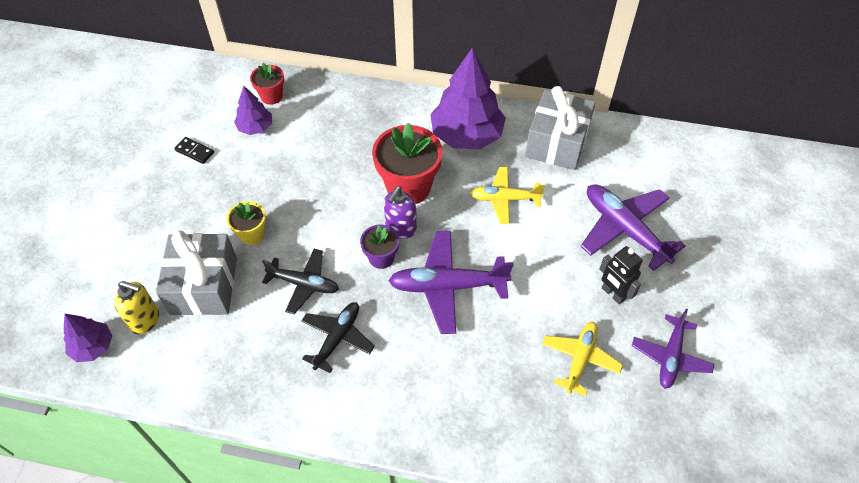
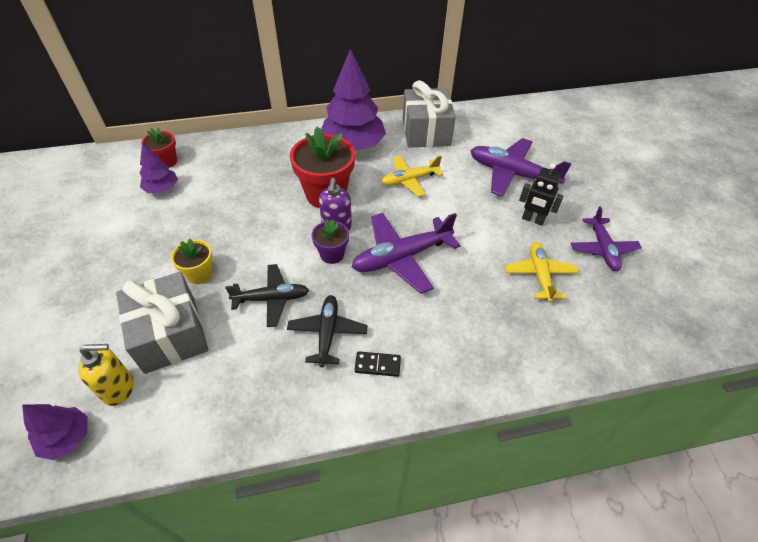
camera: 25 degrees left, 5 degrees down
black domino [174,137,214,164] -> black domino moved to [354,351,401,377]

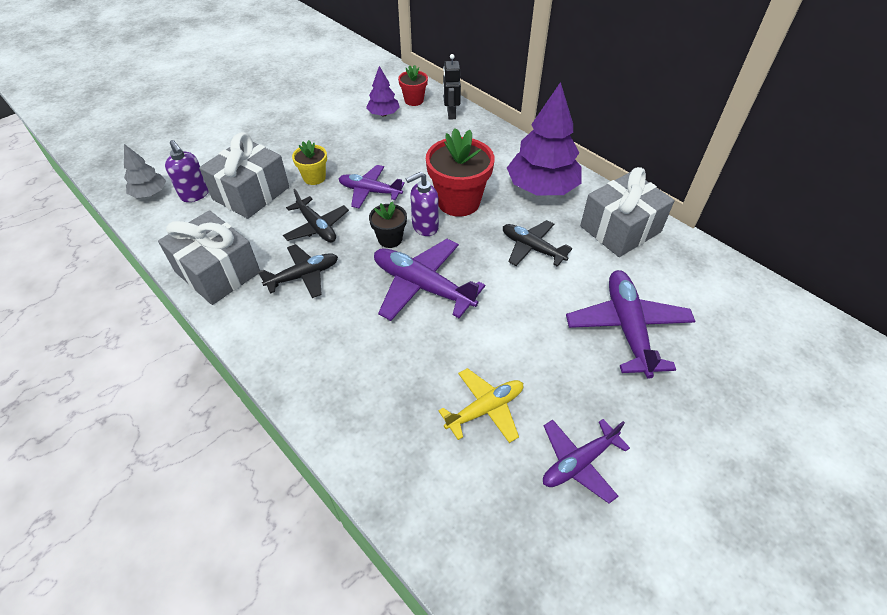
camera: 60 degrees right, 0 degrees up
purple tree [22,404,87,460] -> grey tree [124,144,166,198]
yellow soap dispenser [78,344,134,406] -> purple soap dispenser [165,140,209,202]
purple flower pot [312,219,349,264] -> black flower pot [369,201,407,248]
black domino [354,351,401,377] -> none
yellow plane [382,156,443,197] -> black plane [503,220,572,267]
black robot [519,164,564,226] -> black robot moved to [443,54,461,120]
none -> grey gift [158,210,260,305]
none -> purple plane [339,165,405,208]

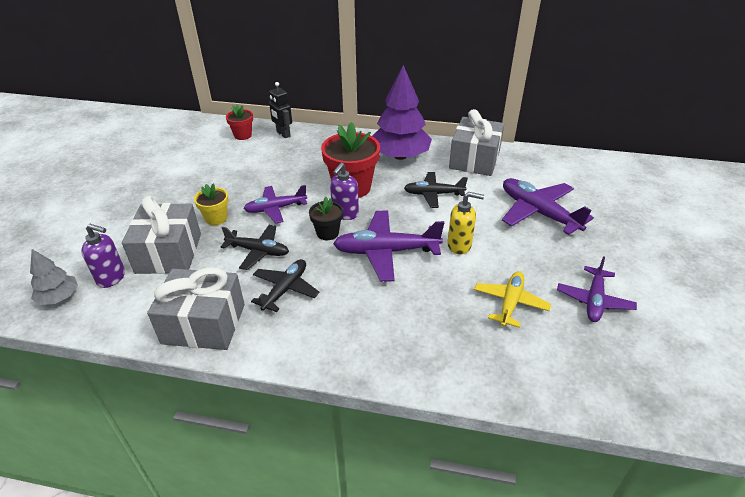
camera: 35 degrees left, 10 degrees down
purple tree [366,66,400,116] -> none
none -> yellow soap dispenser [447,192,484,254]

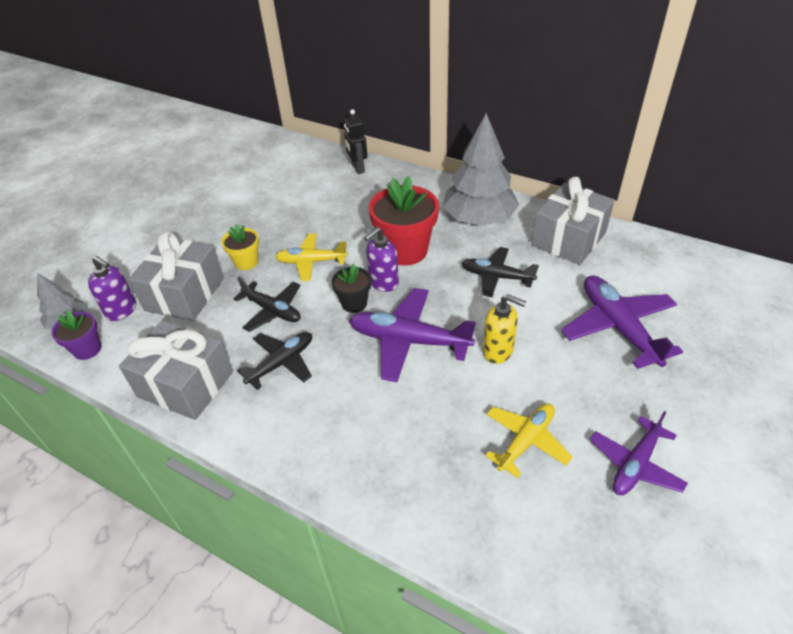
camera: 20 degrees right, 5 degrees up
red flower pot [226,105,253,140] -> none
purple plane [244,185,307,223] -> yellow plane [275,234,348,281]
purple tree [372,65,432,160] -> grey tree [442,113,519,226]
none -> purple flower pot [51,311,101,360]

